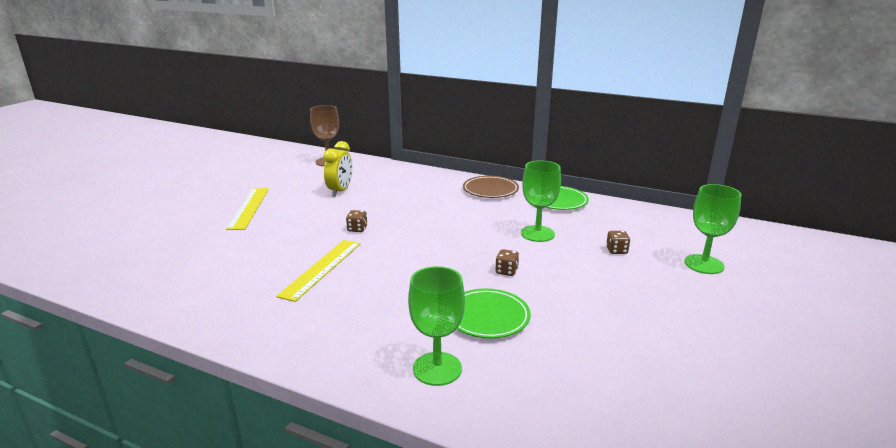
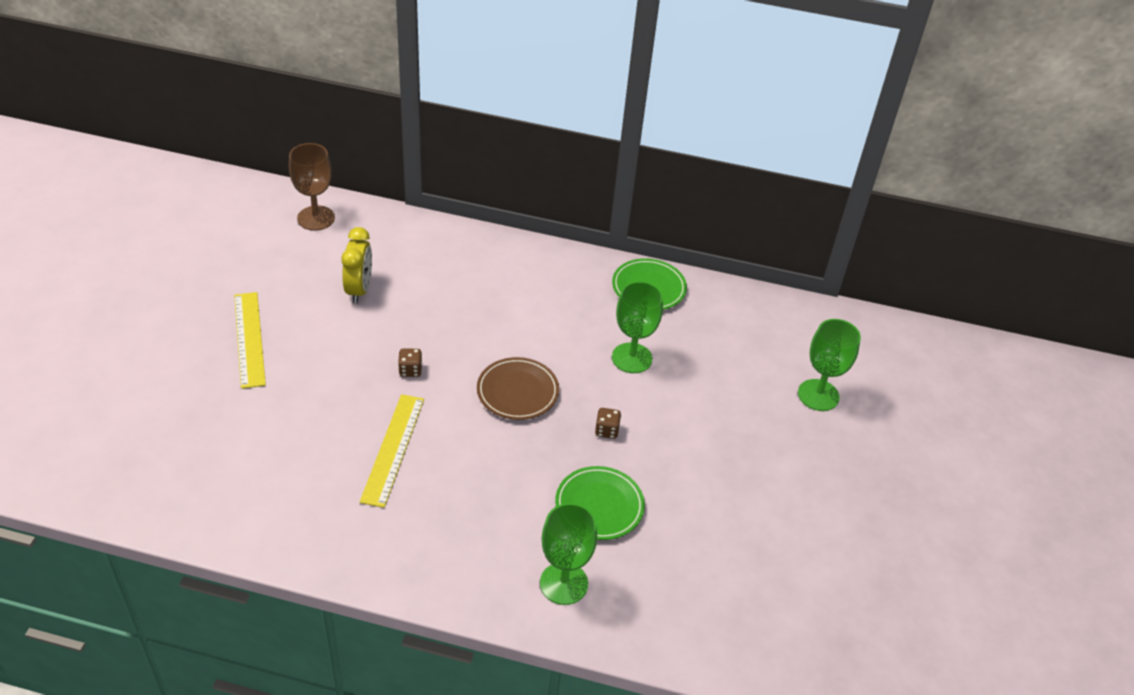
camera: 15 degrees left, 20 degrees up
brown plate [463,176,519,198] -> brown plate moved to [477,357,559,420]
brown dice [606,231,630,254] -> none

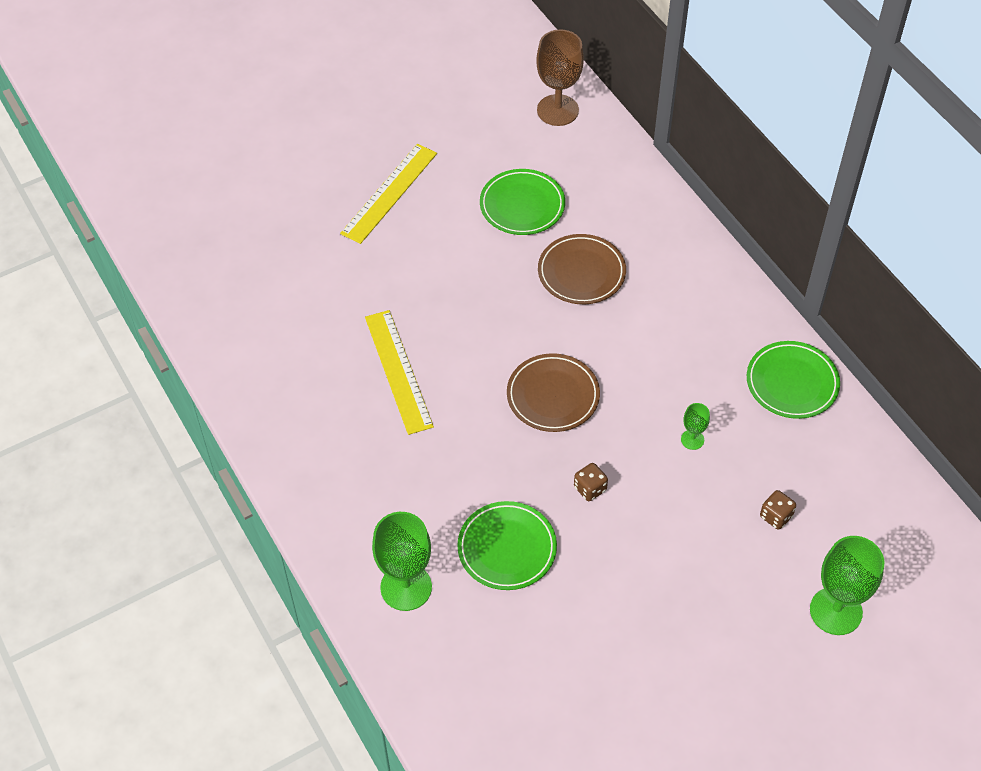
camera: 50 degrees right, 10 degrees up
yellow clock [341,227,372,303] -> green plate [480,169,565,235]
yellow ruler [360,394,424,508] -> yellow ruler turned 75 degrees counterclockwise [365,310,434,435]
brown dice [398,349,422,377] -> brown dice moved to [760,490,796,530]
green goblet [612,281,663,373] -> green goblet [681,403,710,450], size x0.48
none -> brown plate [538,234,626,304]

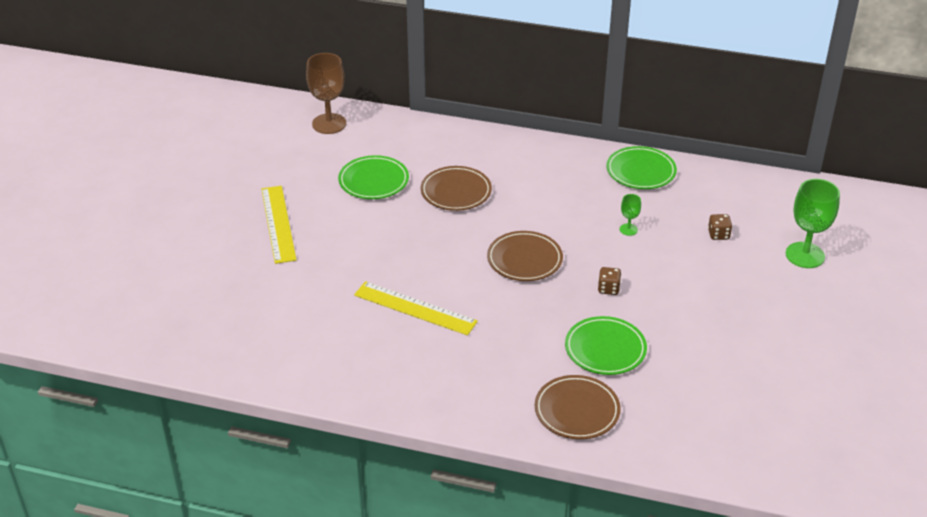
camera: 45 degrees left, 15 degrees down
green goblet [372,512,432,611] -> brown plate [535,375,621,440]

